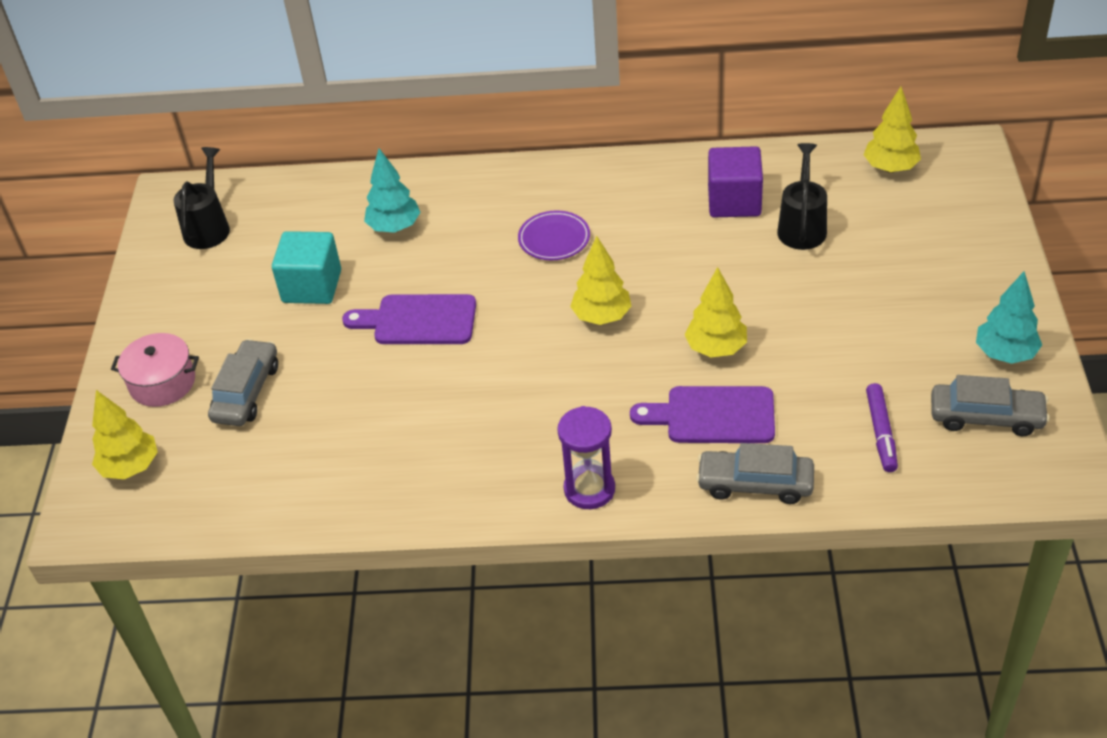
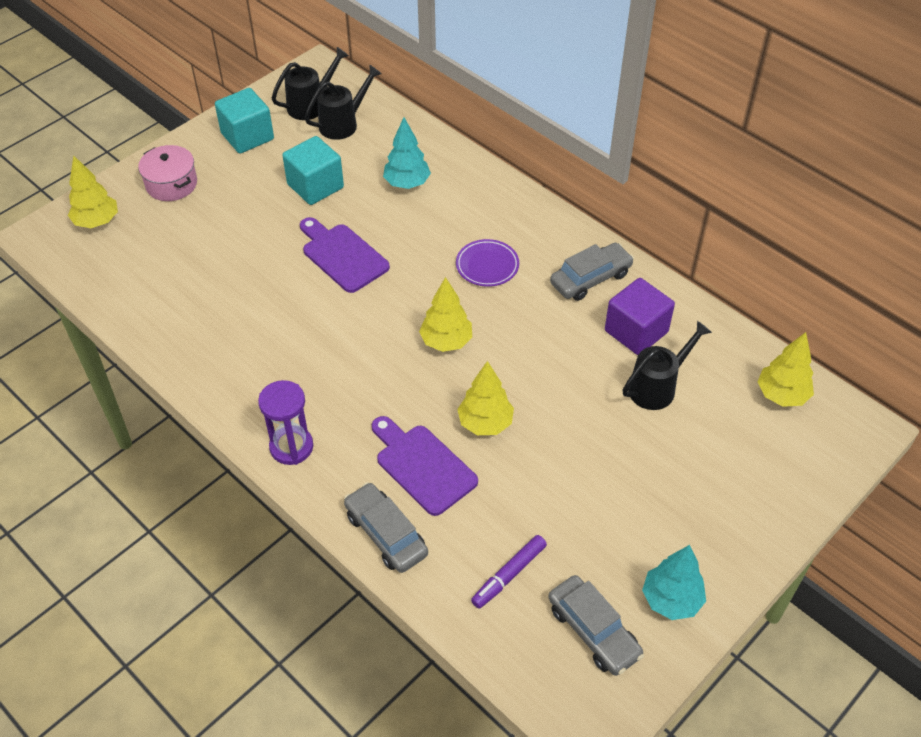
camera: 40 degrees right, 5 degrees up
grey car [208,339,278,426] -> grey car moved to [550,243,634,301]
none -> turquoise cube [215,88,274,154]
none -> black watering can [305,65,382,140]

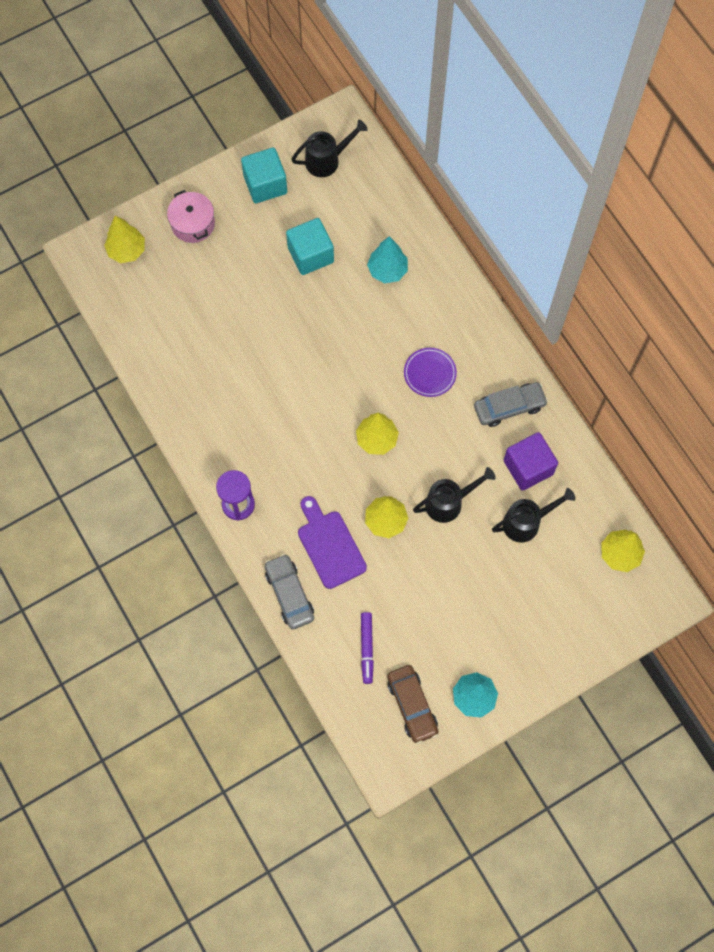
camera: 15 degrees right, 20 degrees up
purple cutting board [300,217,390,293] -> none
black watering can [305,65,382,140] -> black watering can moved to [413,467,496,523]
purple marker [471,535,547,609] -> purple marker turned 60 degrees counterclockwise [361,612,374,684]
grey car [548,575,644,676] -> brown car [387,665,438,744]

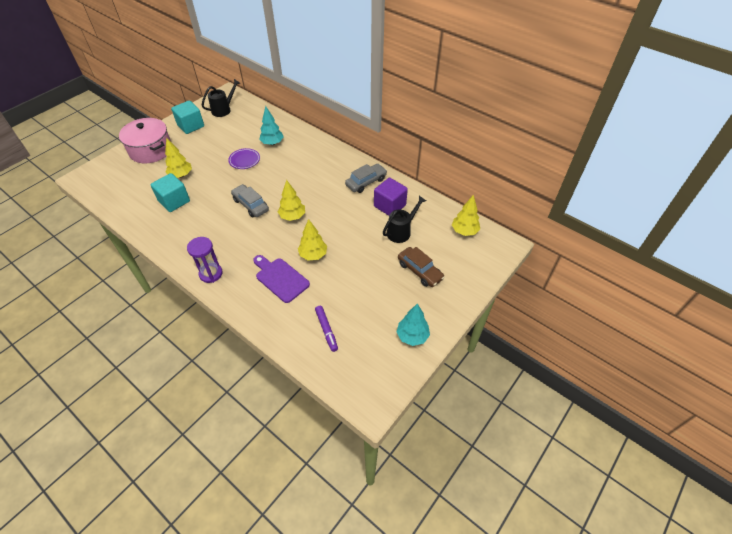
camera: 20 degrees left, 20 degrees down
yellow tree [104,216,145,263] -> yellow tree moved to [165,138,192,178]
pink pot [167,190,215,243] -> pink pot [119,118,171,164], size x1.60
grey car [265,554,314,629] -> grey car moved to [231,184,269,217]
turquoise cube [286,218,334,275] -> turquoise cube moved to [150,173,190,212]
brown car [387,665,438,744] -> brown car moved to [398,247,445,287]
purple plate [404,348,457,397] -> purple plate moved to [228,148,260,169]
black watering can [413,467,496,523] -> none

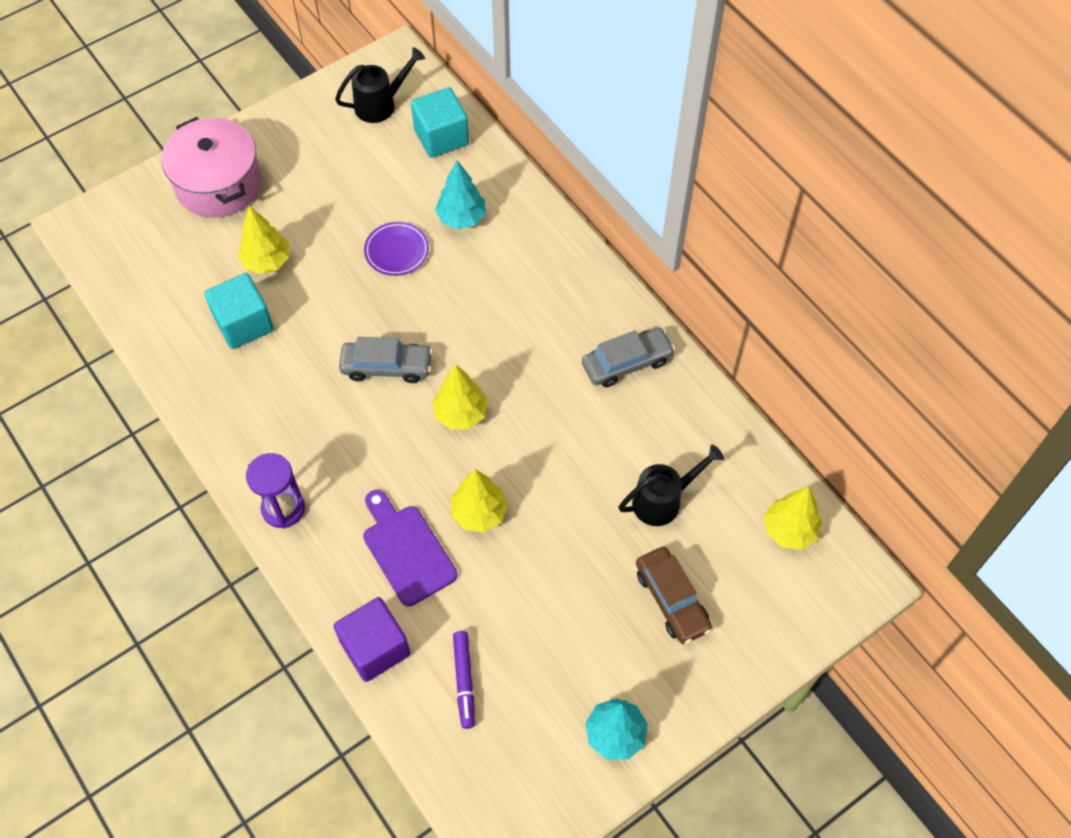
camera: 15 degrees right, 10 degrees up
turquoise cube [171,100,204,134] -> turquoise cube moved to [411,87,469,158]
grey car [231,184,269,217] -> grey car turned 120 degrees clockwise [339,337,433,383]
purple cube [374,178,408,216] -> purple cube moved to [334,597,410,682]

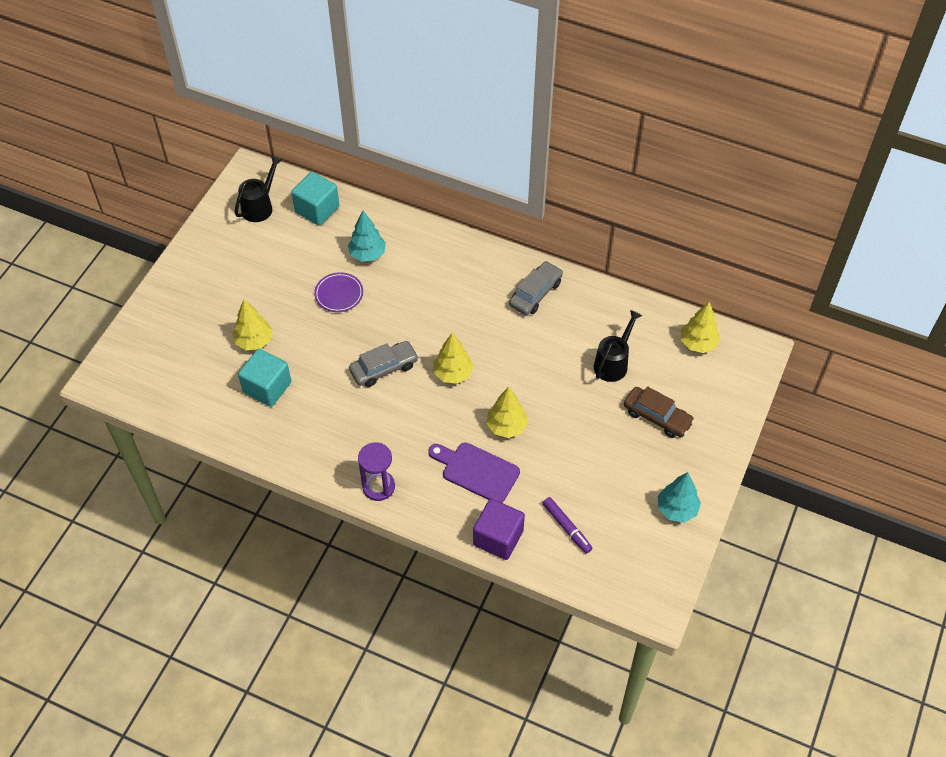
camera: 30 degrees left, 5 degrees down
pink pot [161,117,261,218] -> none

